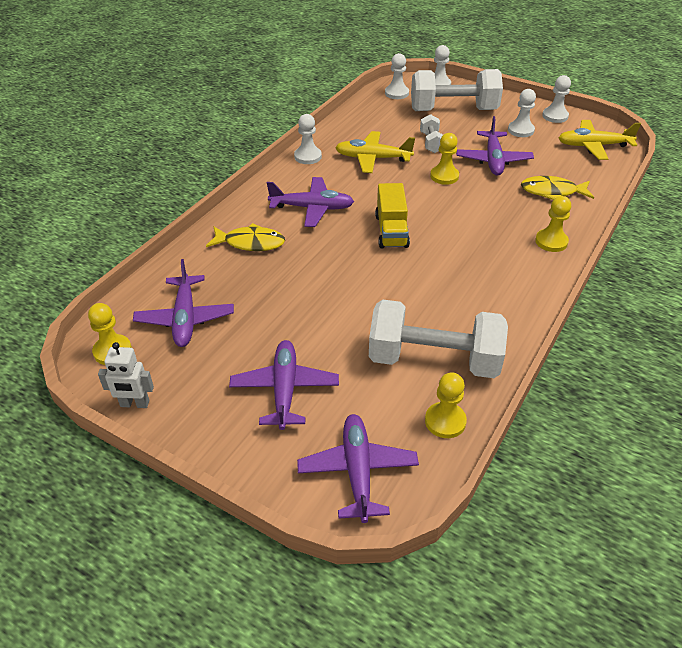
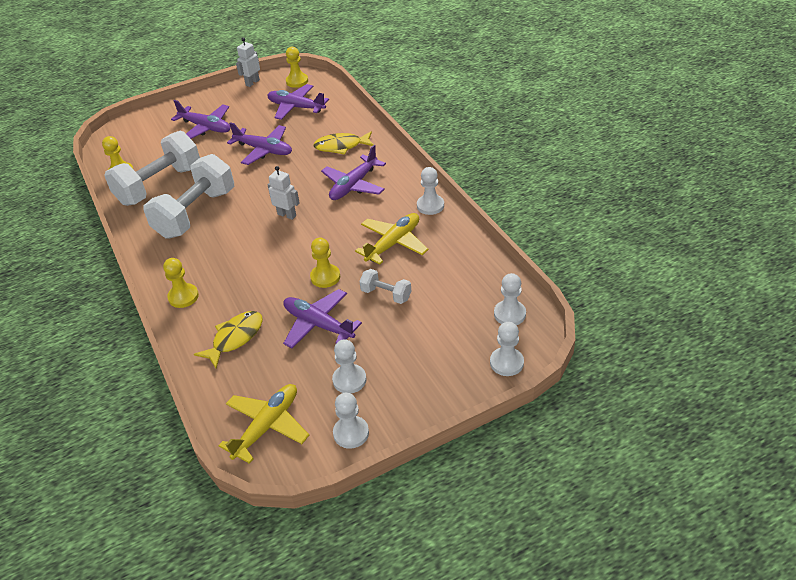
camera: 125 degrees right, 0 degrees up
yellow fish [206,223,285,251] -> yellow fish turned 45 degrees clockwise [313,131,374,155]
purple plane [297,414,419,523] -> purple plane moved to [227,122,292,165]
yellow truck [375,183,410,248] -> white robot [267,166,300,220]
white dumbbell [411,69,503,111] -> white dumbbell moved to [143,154,234,239]

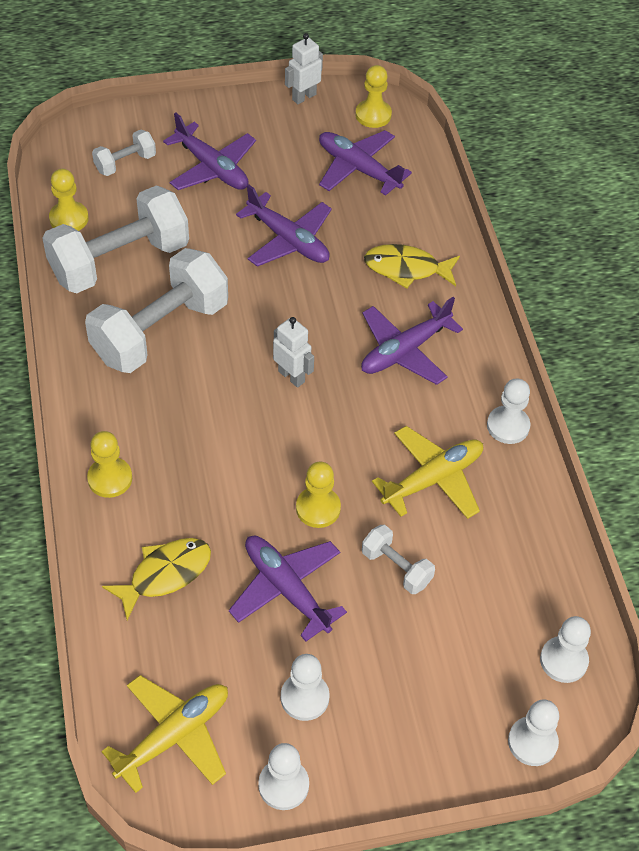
camera: 10 degrees right, 10 degrees up
none -> white dumbbell [92,130,156,176]

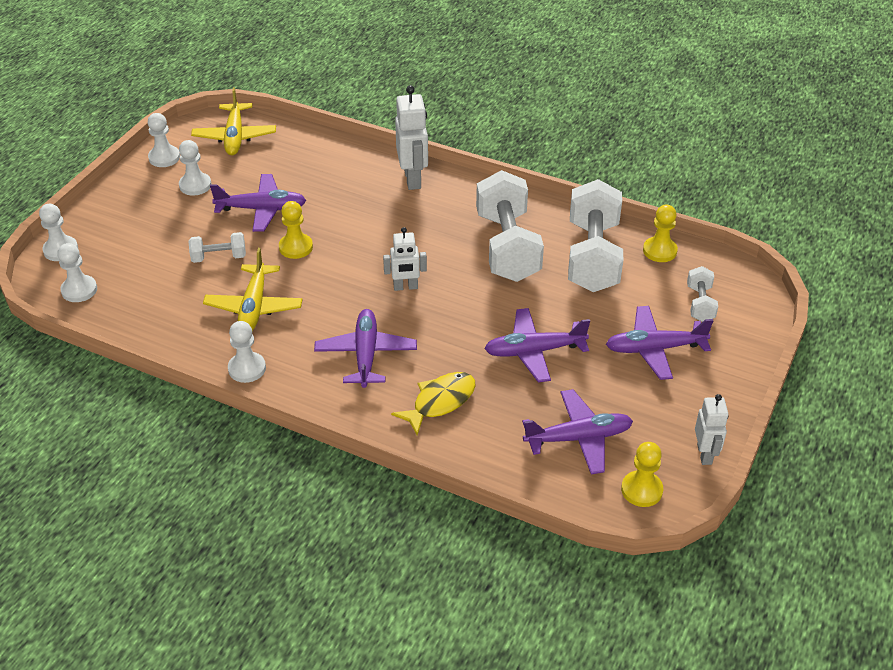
camera: 130 degrees right, 10 degrees down
yellow pawn [87,431,132,498] -> white robot [395,85,428,190]
yellow fish [102,538,211,620] -> none

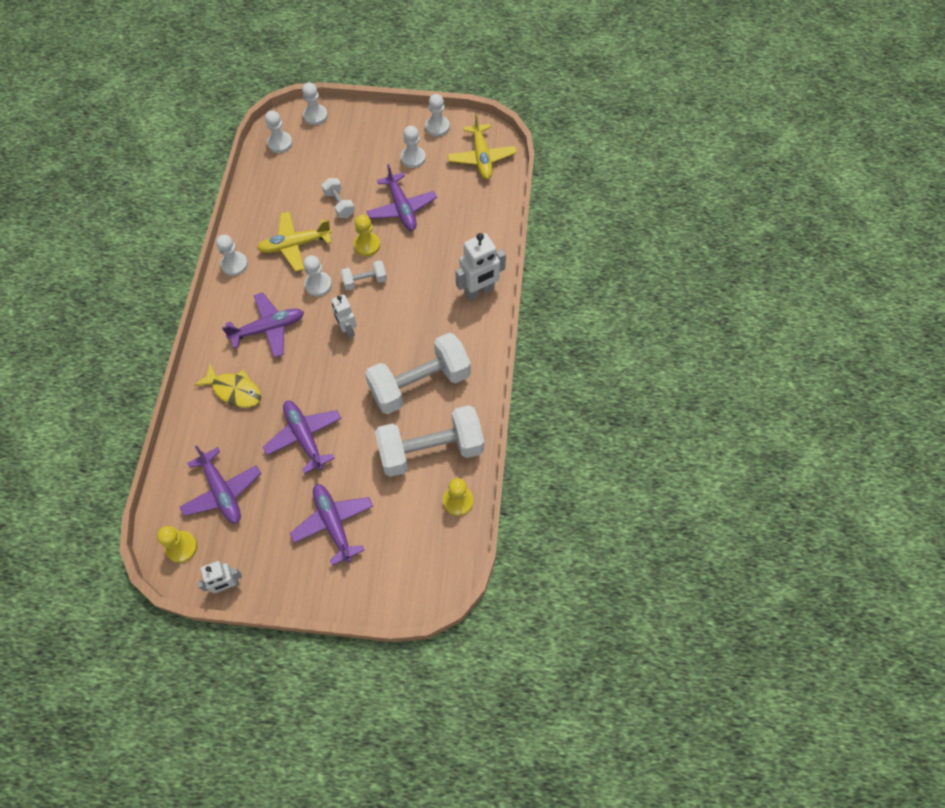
camera: 70 degrees right, 20 degrees up
yellow plane [191,88,276,155] -> yellow plane turned 75 degrees counterclockwise [447,113,517,179]
white dumbbell [687,266,718,322] -> white dumbbell moved to [341,261,387,291]
none -> white pawn [303,255,332,297]

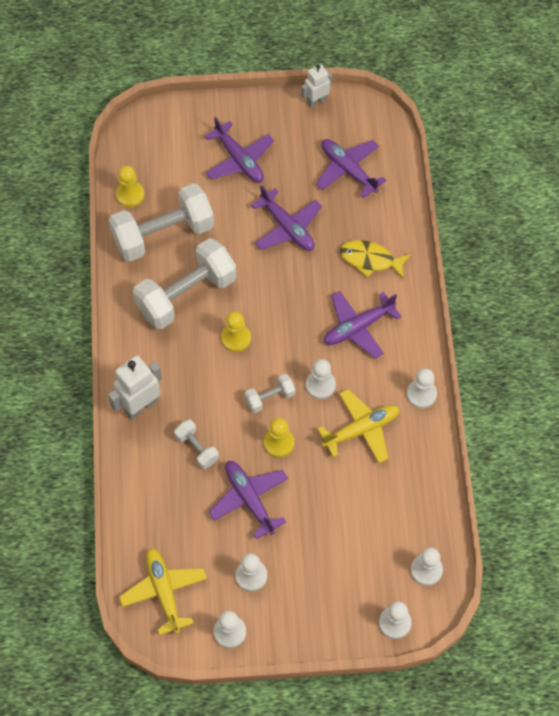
camera: 170 degrees right, 0 degrees up
yellow pawn [157,526,198,563] -> yellow pawn moved to [221,311,251,352]
white dumbbell [322,178,355,218] -> white dumbbell moved to [174,420,219,469]
white robot [331,294,357,338] -> none

